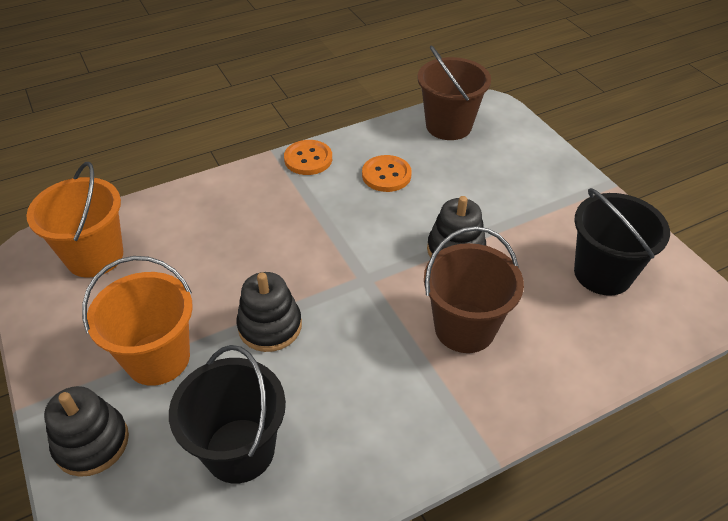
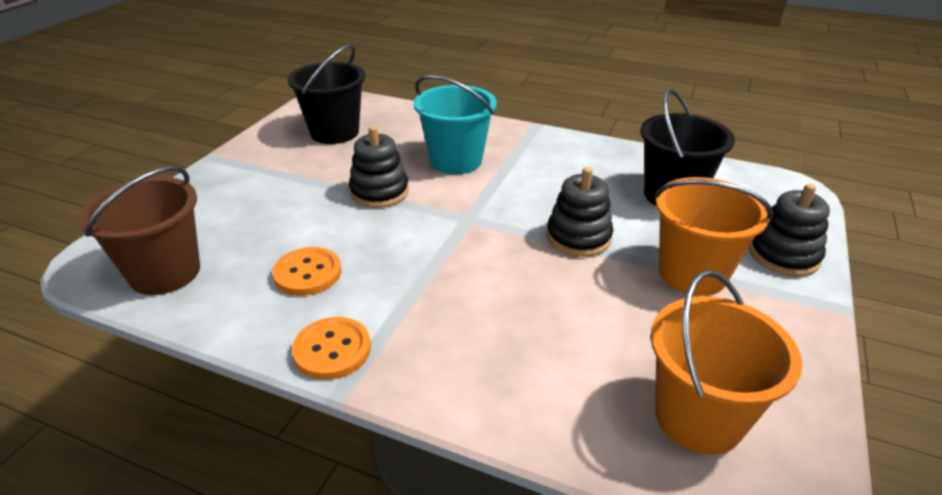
camera: 130 degrees left, 10 degrees down
brown bucket [424,226,524,353] -> turquoise bucket [414,75,497,174]

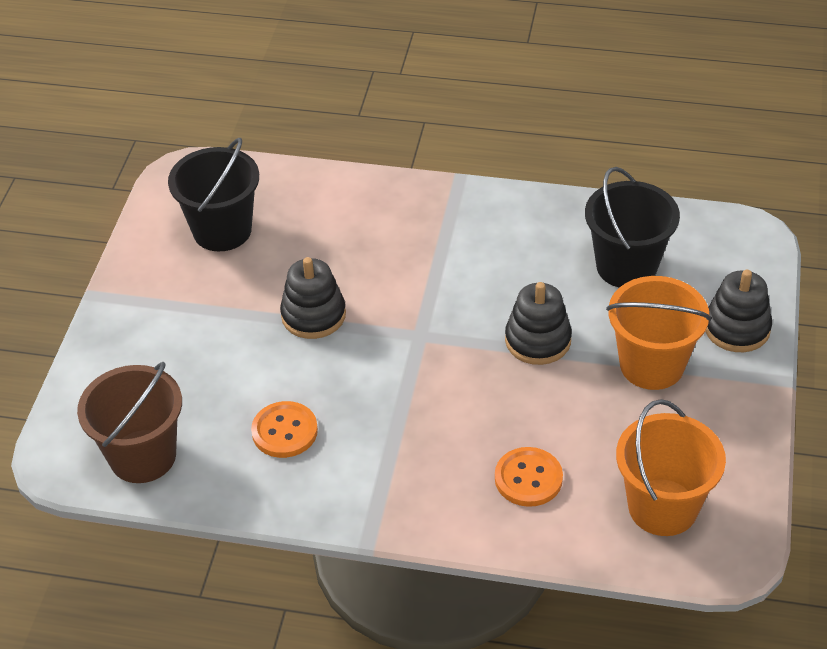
camera: 10 degrees left, 10 degrees up
orange button [292,317,371,380] -> orange button moved to [495,447,563,507]
turquoise bucket [414,75,497,174] -> none

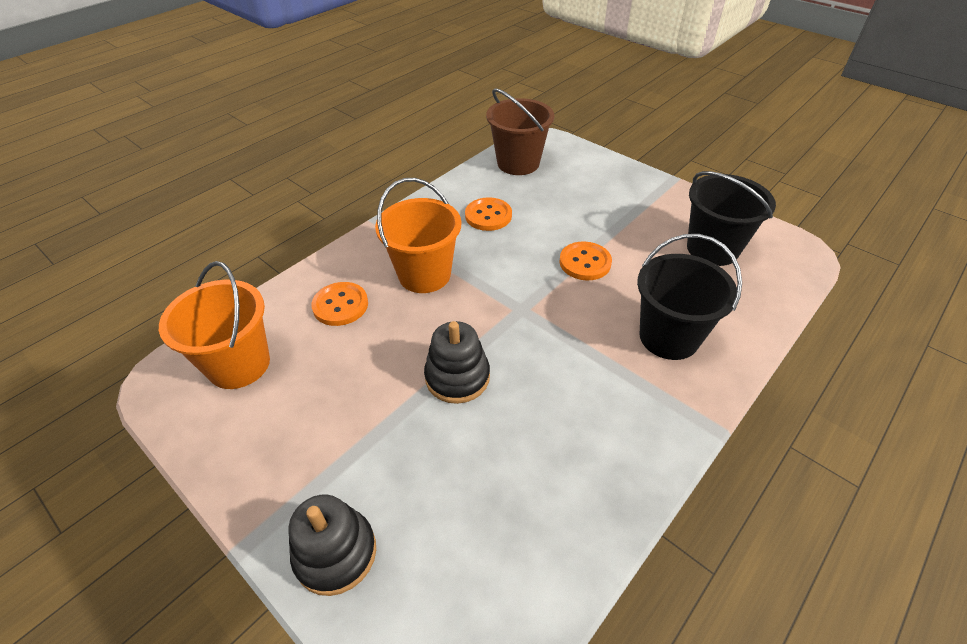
camera: 120 degrees right, 0 degrees up
black stacking toy [280,257,346,339] -> orange button [559,241,612,280]
black bucket [585,167,680,287] -> black bucket moved to [637,234,742,360]
orange bucket [606,276,711,390] -> orange bucket moved to [375,178,461,293]

